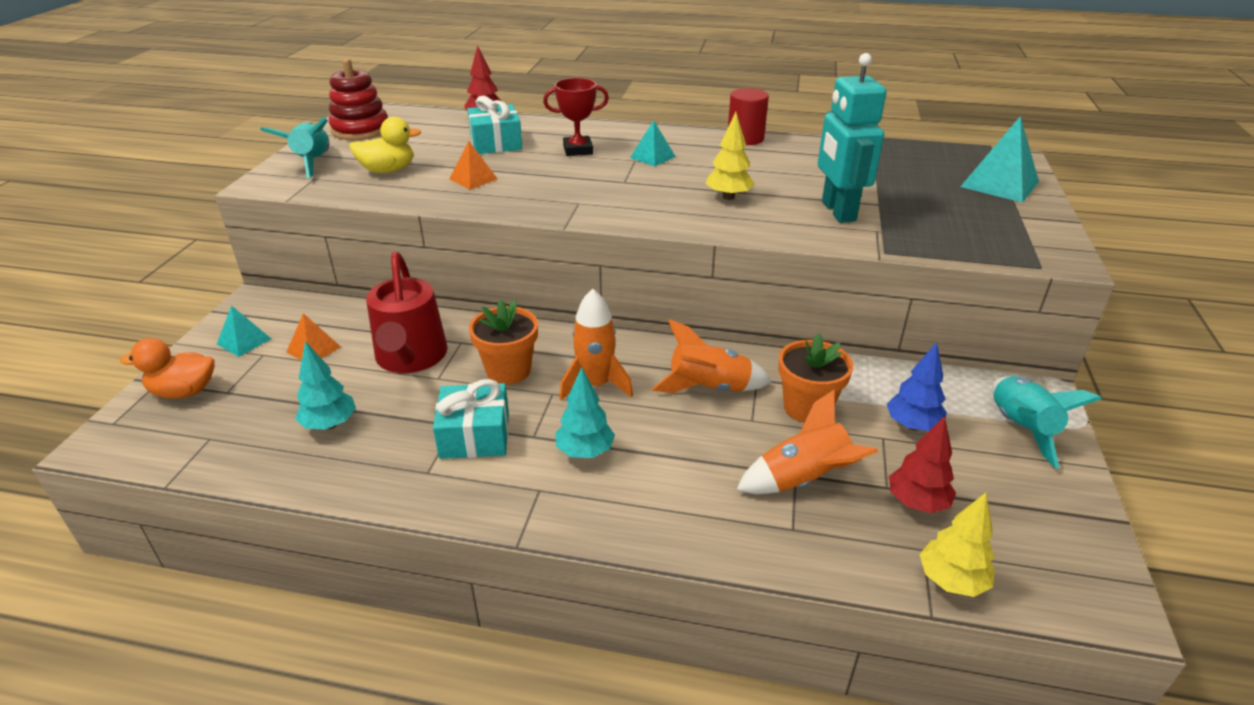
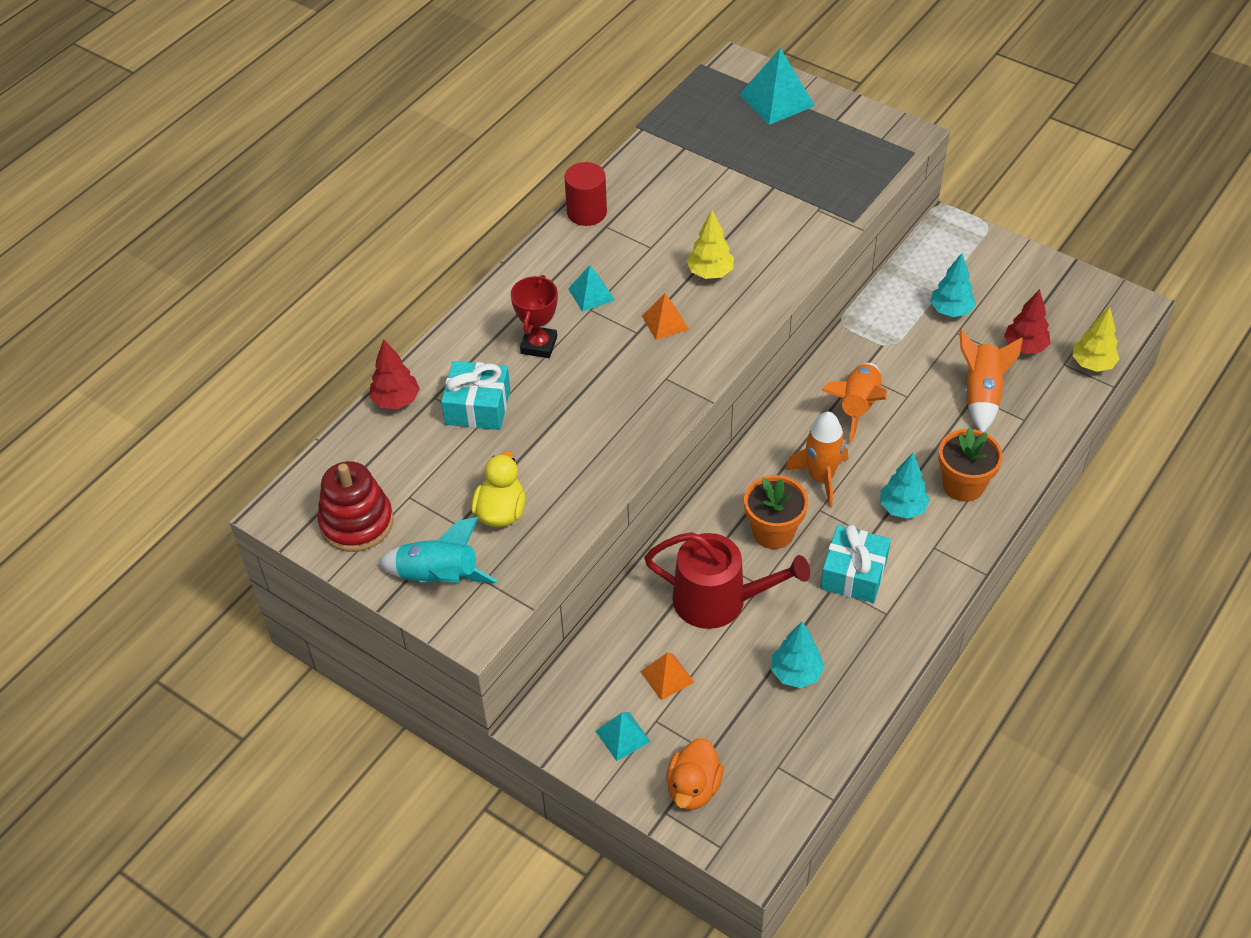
camera: 65 degrees left, 15 degrees up
orange pyramid [449,141,498,190] -> orange pyramid moved to [642,293,689,340]
orange flower pot [778,333,853,423] -> orange flower pot moved to [938,428,1003,502]
turquoise robot [818,53,887,223] -> none
blue tree [887,342,947,431] -> turquoise tree [930,253,976,317]
turquoise rocket [992,376,1102,468] -> none

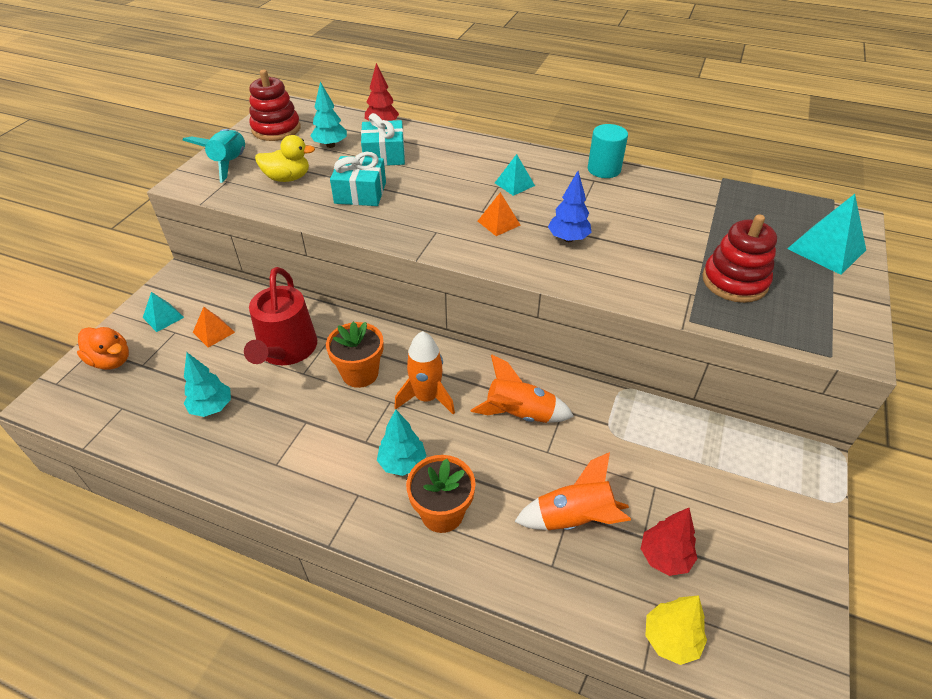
camera: 75 degrees right, 5 degrees down
red trophy [511,275,558,358] -> none
red cylinder [564,162,607,226] -> turquoise cylinder [588,124,628,178]
orange duck [666,738,723,810] -> orange duck turned 150 degrees counterclockwise [77,327,129,370]
yellow tree [687,210,734,279] -> blue tree [548,171,592,242]
turquoise gift [820,525,891,603] -> turquoise gift moved to [330,152,386,206]
turquoise tree [930,253,976,317] -> turquoise tree moved to [310,82,347,148]
none -> red stacking toy [702,214,777,303]

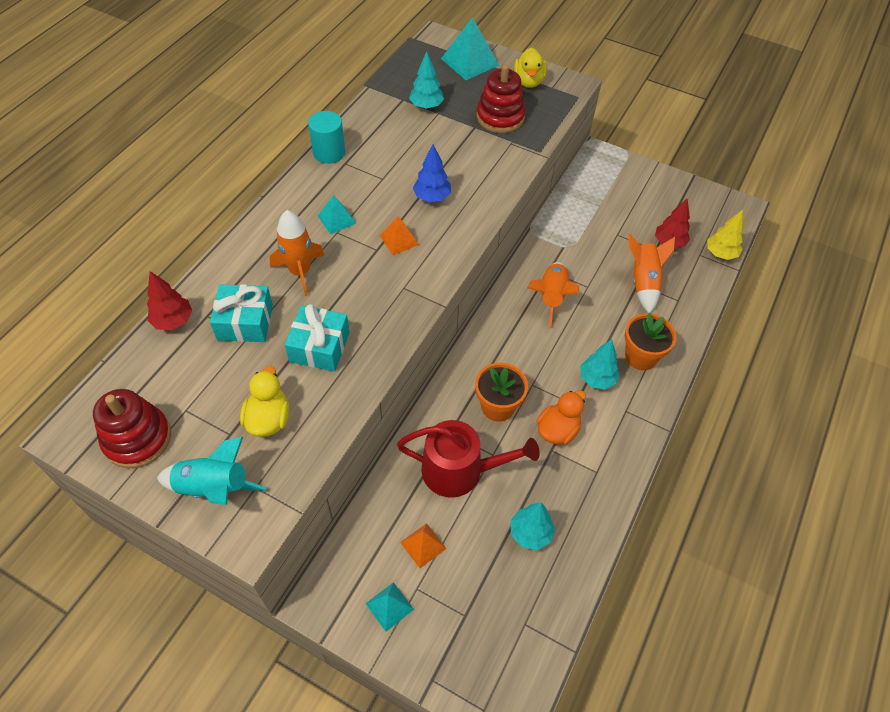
camera: 85 degrees left, 10 degrees up
orange duck [77,327,129,370] -> orange duck moved to [536,390,586,445]
turquoise tree [310,82,347,148] -> turquoise tree moved to [409,51,444,109]
orange rocket [394,331,455,414] -> orange rocket moved to [270,210,325,296]
none -> yellow duck [514,48,547,88]

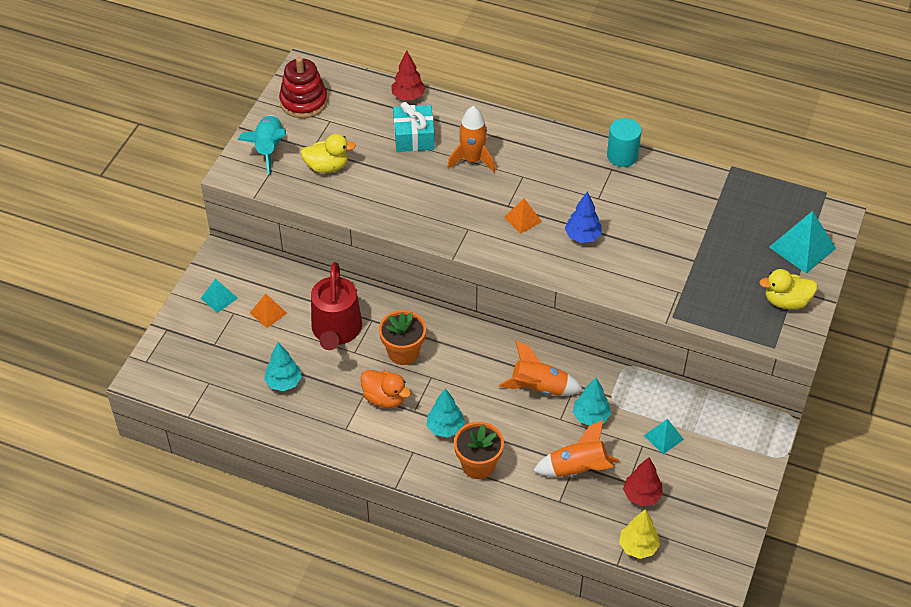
camera: 85 degrees right, 5 degrees down
turquoise gift [285,304,350,372] -> none
turquoise pyramid [318,195,357,234] -> turquoise pyramid moved to [644,419,684,454]
turquoise tree [409,51,444,109] -> turquoise tree moved to [573,377,611,425]
red stacking toy [477,64,526,133] -> none

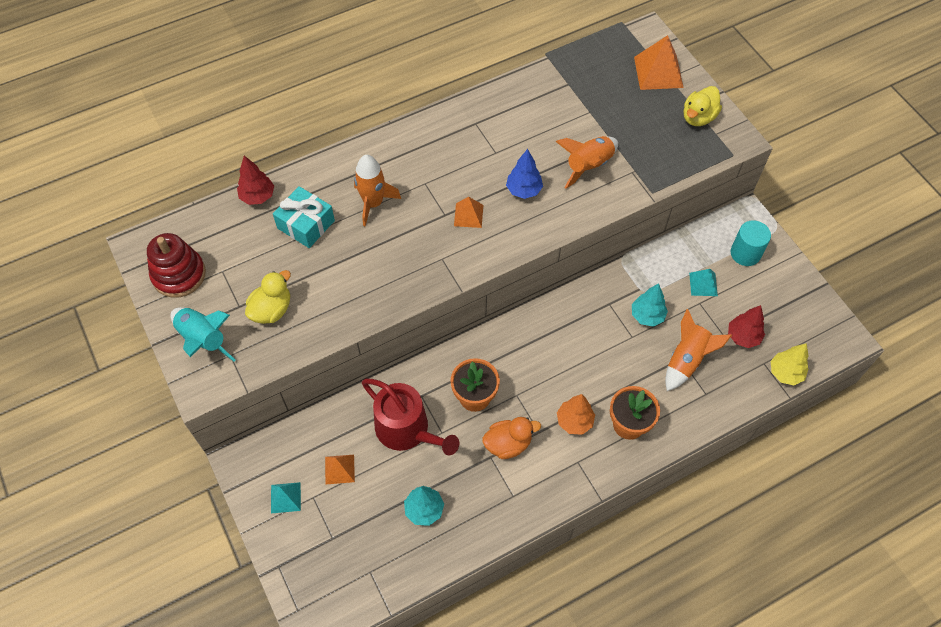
camera: 50 degrees left, 10 degrees up
turquoise tree [427,389,465,437] -> orange tree [557,394,595,435]
orange rocket [499,341,583,396] -> orange rocket moved to [556,136,618,189]
turquoise cylinder [607,118,642,167] -> turquoise cylinder moved to [731,220,771,266]
turquoise pyramid [769,211,836,274] -> orange pyramid [634,35,684,90]

